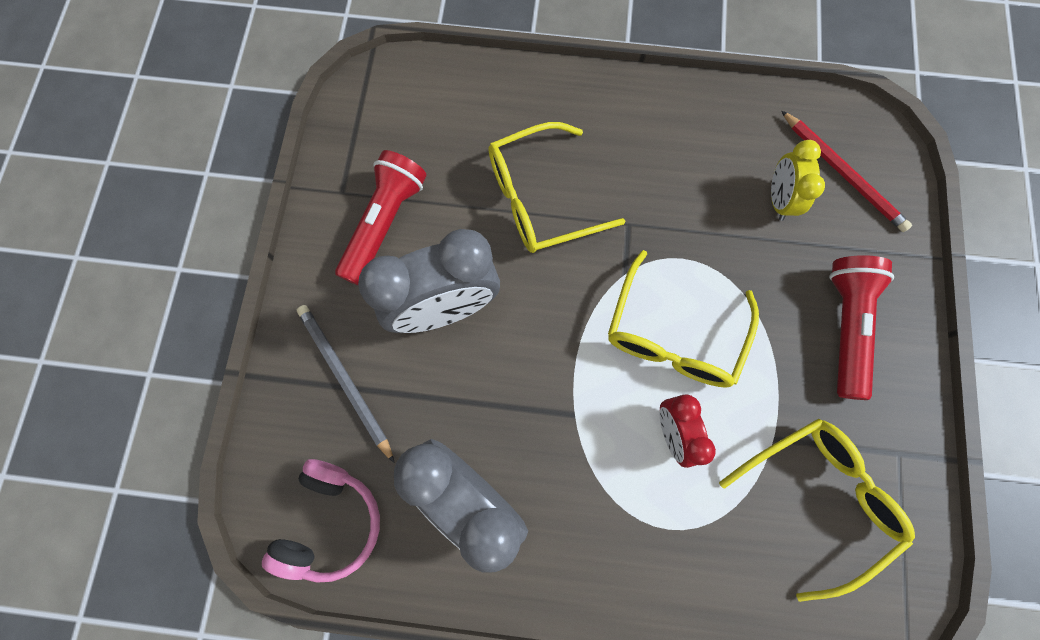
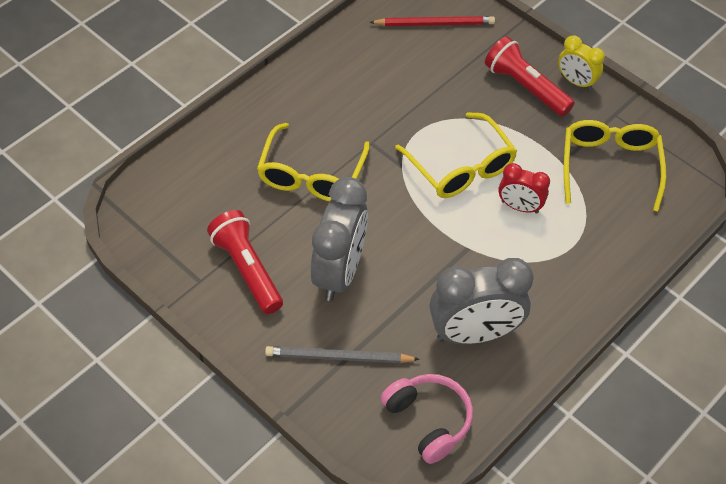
camera: 55 degrees left, 20 degrees down
yellow clock [771,140,825,221] -> yellow clock moved to [558,35,605,90]

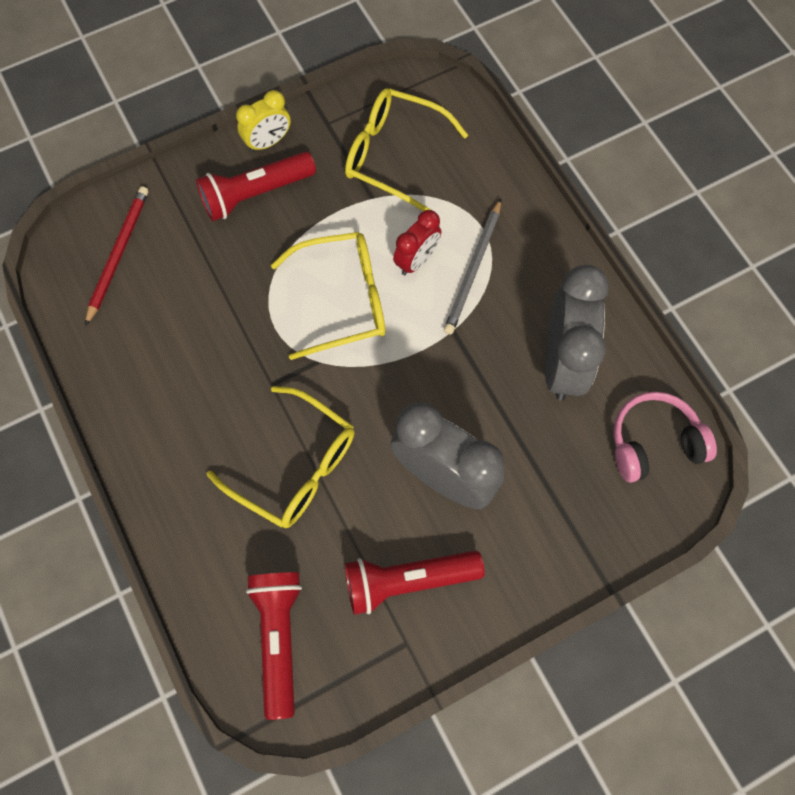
camera: 70 degrees left, 15 degrees up
grey pencil [265,346,420,363] -> grey pencil moved to [444,199,501,334]
none -> red flashlight [246,572,302,720]

